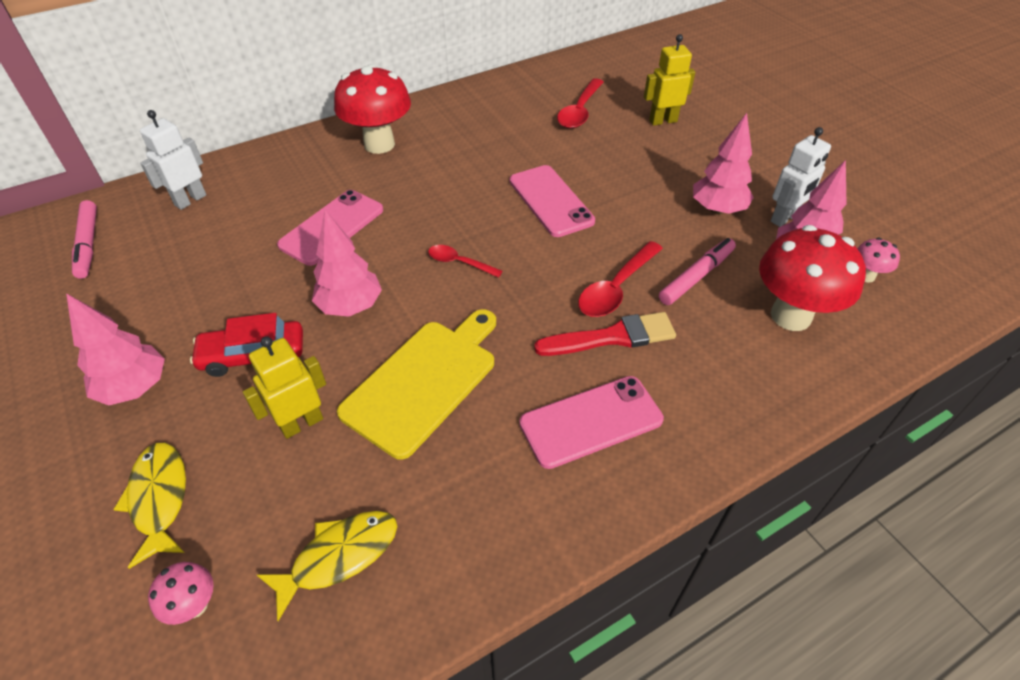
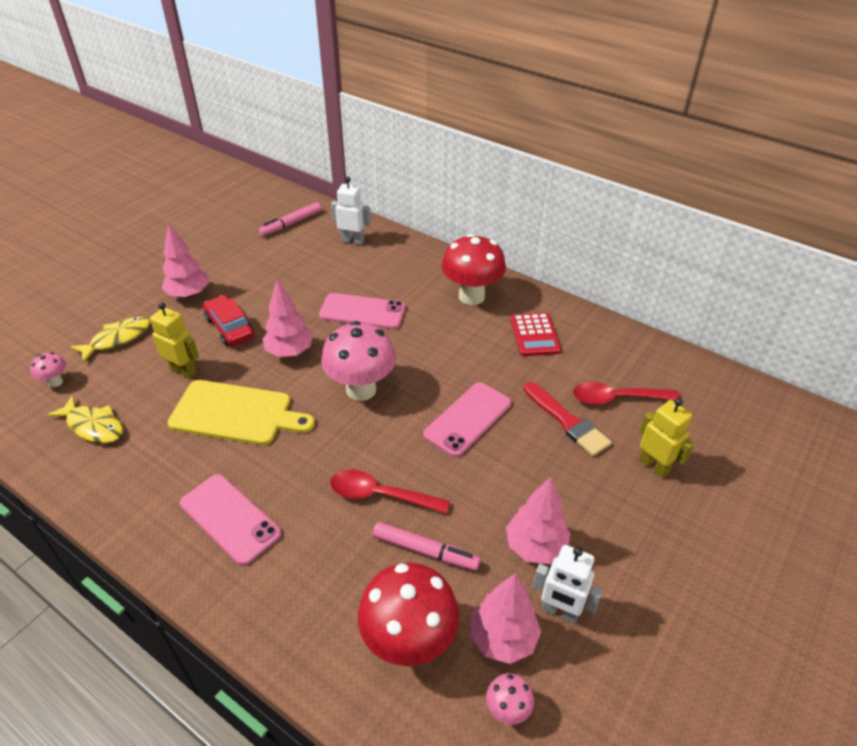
camera: 65 degrees right, 5 degrees down
red spoon [428,245,503,278] -> pink mushroom [321,321,396,401]
red brush [534,312,676,356] -> red brush moved to [524,382,611,456]
none -> red calculator [510,313,561,356]

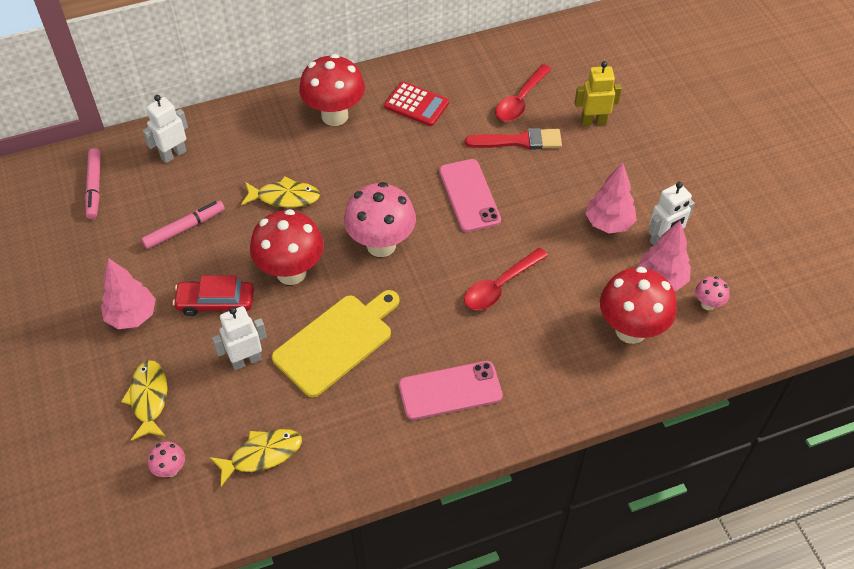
camera: 55 degrees left, 10 degrees up
yellow robot [150,303,199,379] -> white robot [212,306,267,370]
pink tree [262,280,313,357] -> red mushroom [250,209,324,285]
pink phone [319,293,406,329] -> yellow fish [241,176,320,208]
pink marker [373,522,480,570] -> pink marker moved to [141,201,225,249]

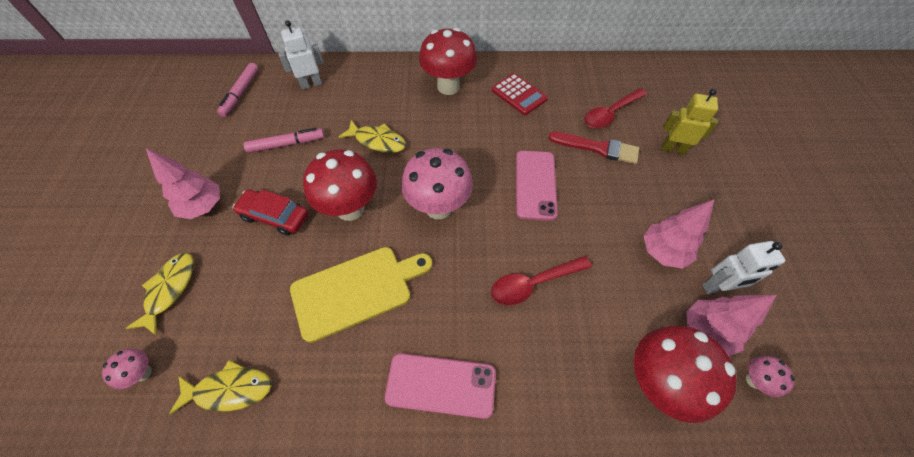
camera: 20 degrees right, 5 degrees up
white robot [212,306,267,370] -> none

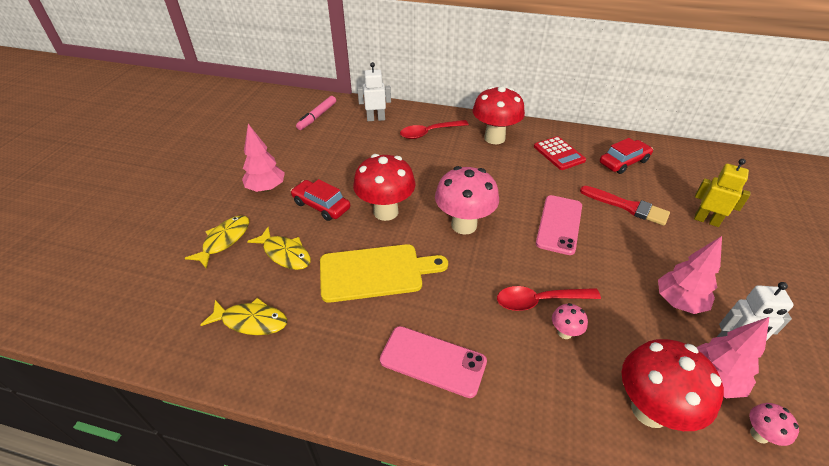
camera: 15 degrees right, 15 degrees down
pink mushroom [102,349,152,389] -> pink mushroom moved to [552,303,588,339]
pink marker [243,128,324,153] -> none
yellow fish [339,120,406,153] -> yellow fish moved to [247,226,311,270]
red spoon [584,88,647,128] -> red spoon moved to [400,120,469,139]
none -> red car [600,138,653,174]

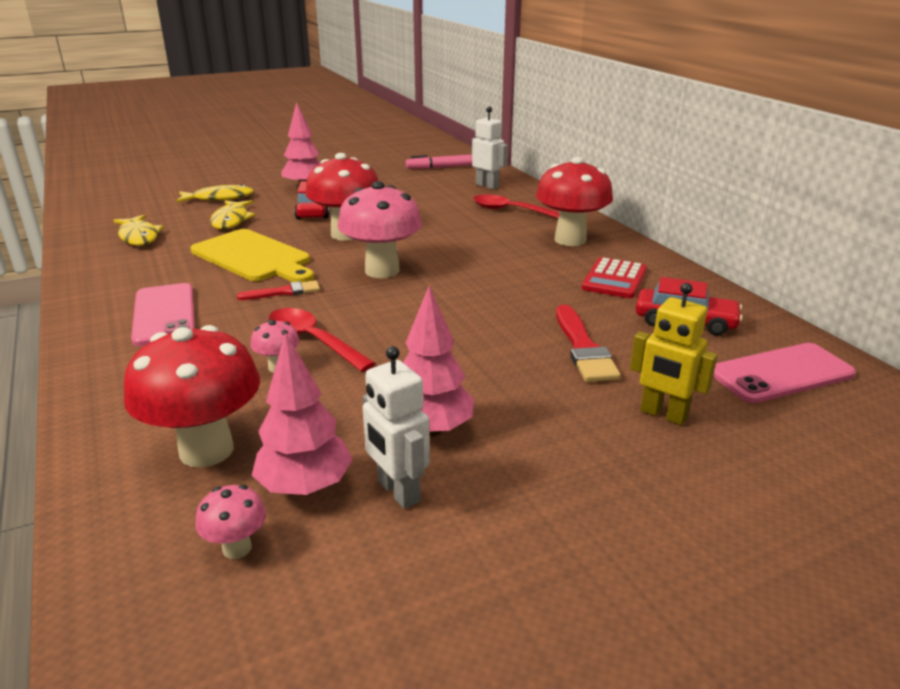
camera: 50 degrees right, 15 degrees down
pink phone [536,195,582,255] -> pink phone moved to [713,343,856,403]
yellow robot [694,159,751,227] -> yellow robot turned 135 degrees clockwise [630,283,717,425]
none -> red brush [237,280,320,300]

